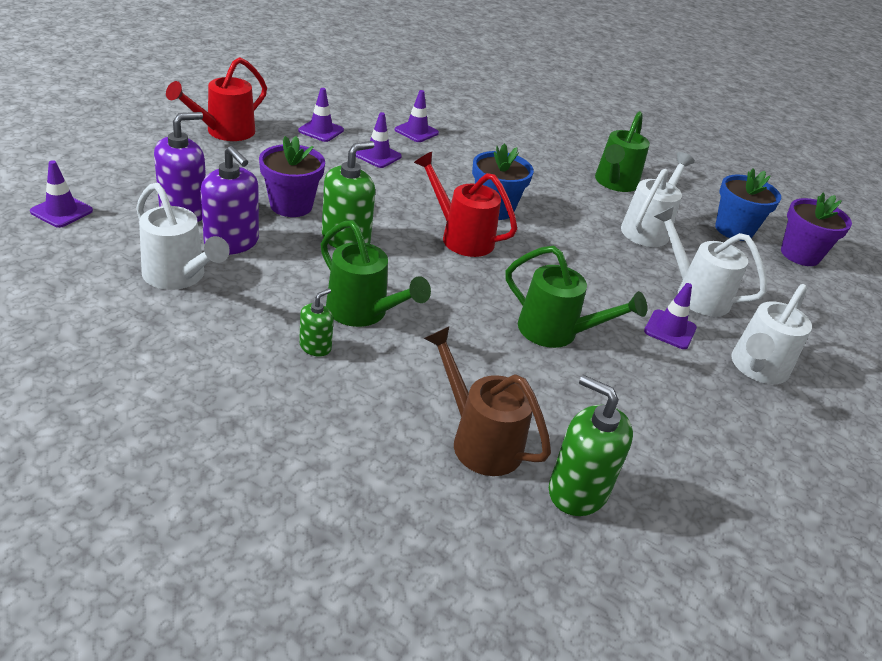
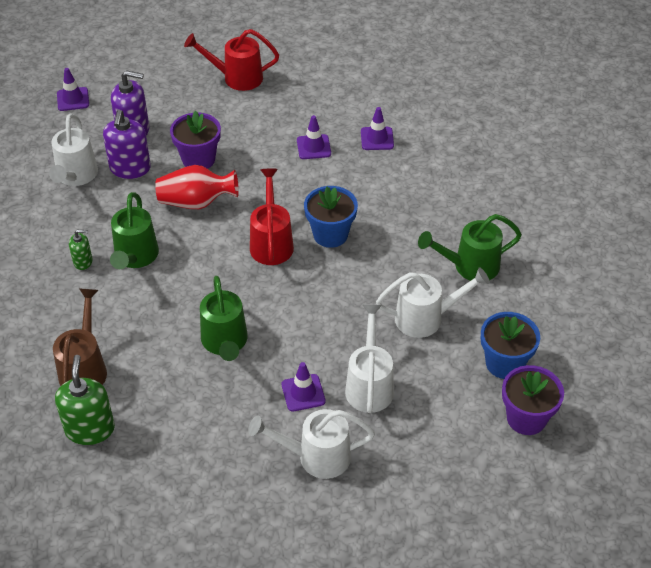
camera: 55 degrees right, 10 degrees up
purple traffic cone [298,88,344,142] -> none
green soap dispenser [322,141,375,249] -> red vase [155,165,239,209]

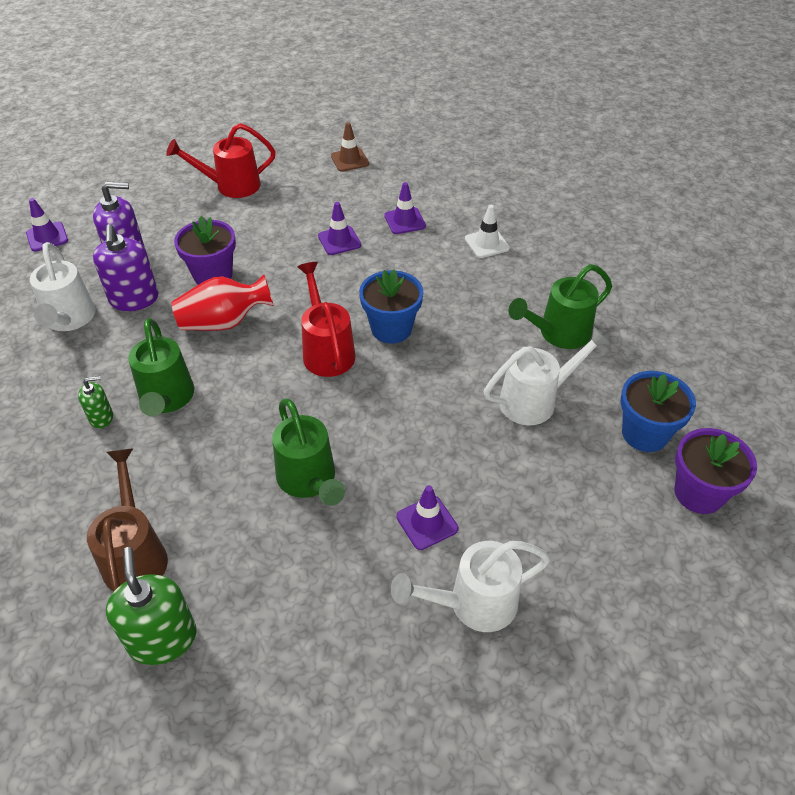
camera: 15 degrees left, 0 degrees up
white watering can [345,305,394,413] -> none
none -> brown traffic cone [331,122,369,172]
none -> white traffic cone [465,205,510,258]

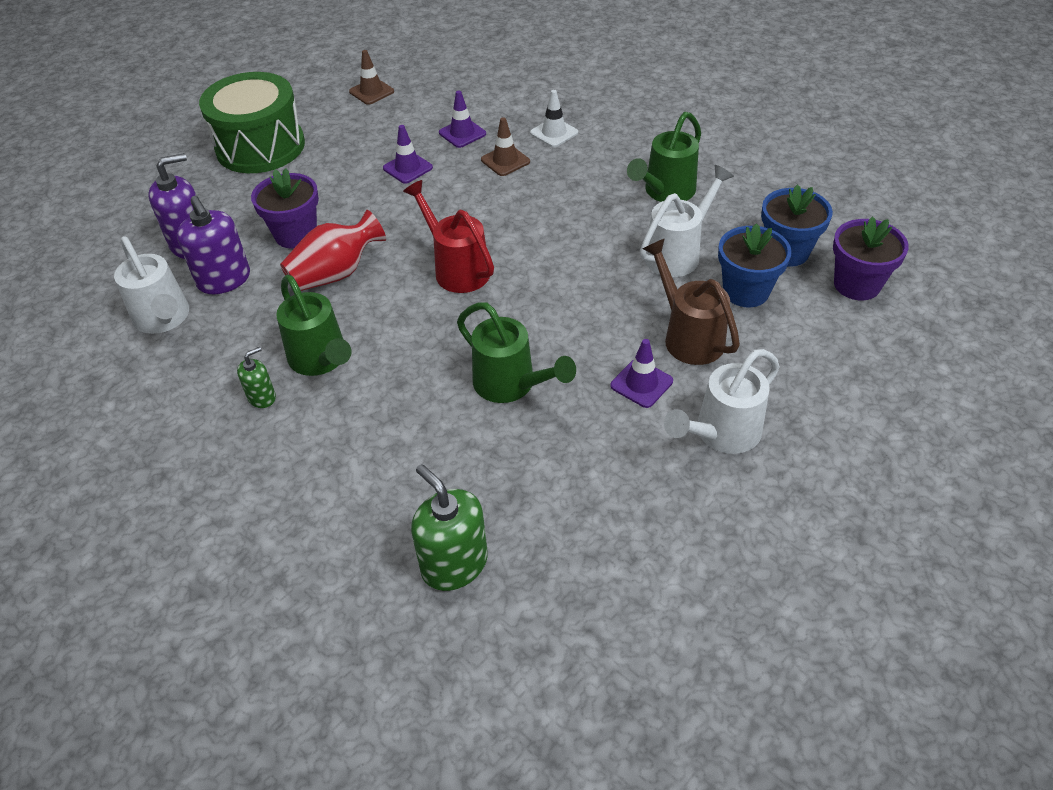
camera: 20 degrees left, 0 degrees up
purple traffic cone [26,198,68,252] -> none
brown watering can [87,448,168,592] -> brown watering can moved to [643,238,740,365]
red watering can [166,123,276,198] -> green drum [199,72,305,173]
blue flower pot [359,270,423,344] -> blue flower pot moved to [718,223,792,307]
none -> brown traffic cone [481,117,530,176]

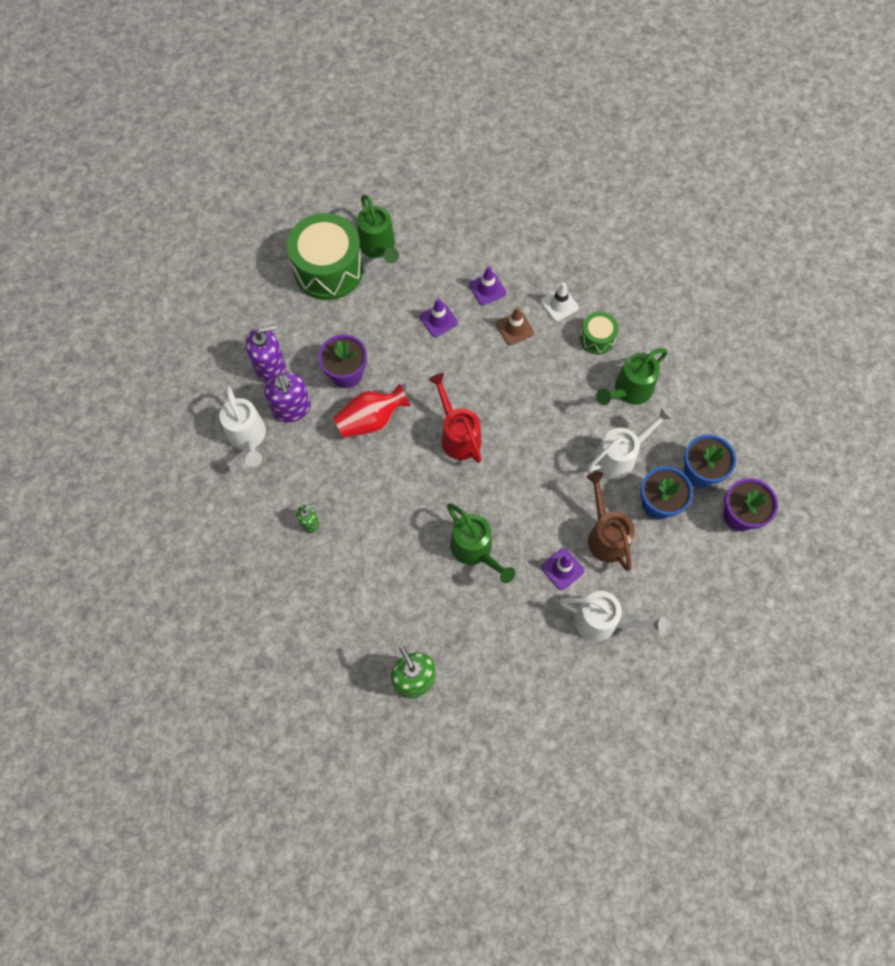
camera: 10 degrees right, 20 degrees up
green watering can [276,275,352,376] -> green watering can moved to [357,195,399,263]
brown traffic cone [349,50,394,105] -> none
white watering can [664,349,780,454] -> white watering can turned 135 degrees counterclockwise [560,591,667,641]
none -> green drum [580,312,619,354]

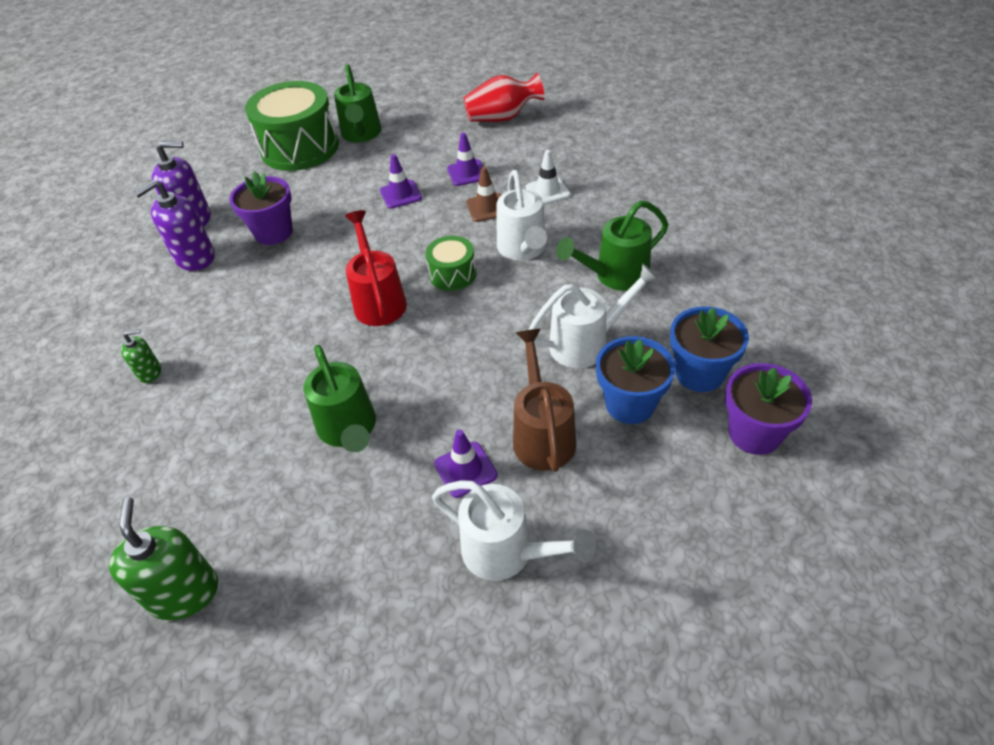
camera: 15 degrees right, 20 degrees down
white watering can [220,386,266,467] -> white watering can moved to [497,170,547,260]
purple soap dispenser [264,373,311,422] -> purple soap dispenser turned 60 degrees clockwise [134,180,215,271]
red vase [333,383,411,438] -> red vase moved to [463,73,545,122]
green drum [580,312,619,354] -> green drum moved to [425,236,476,291]

